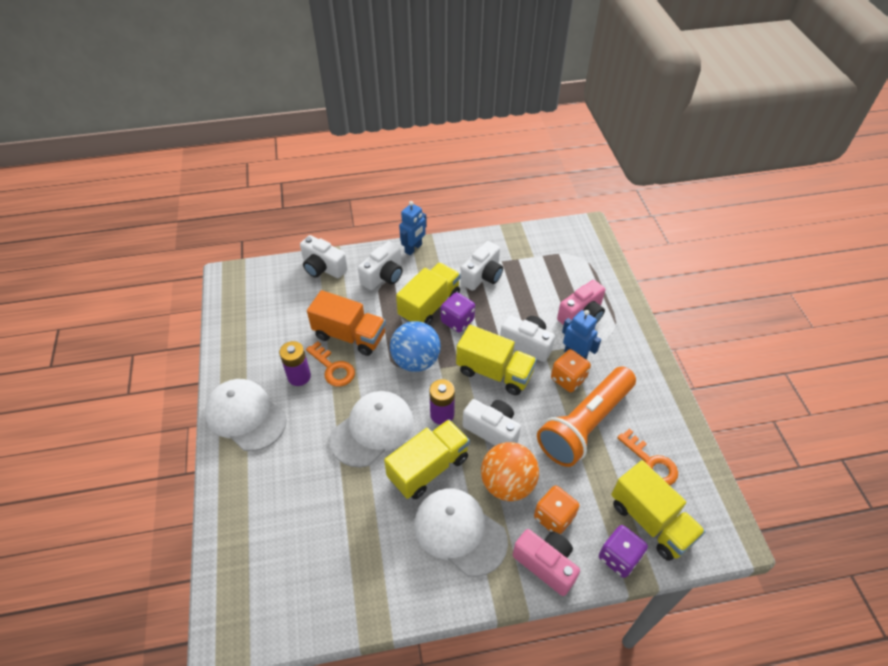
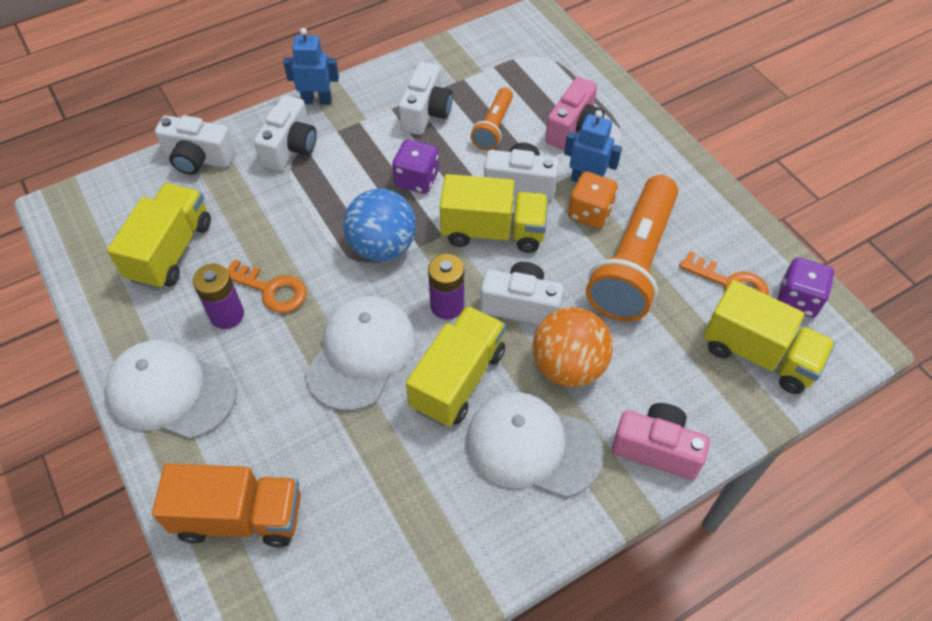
camera: 20 degrees left, 5 degrees up
orange truck [307,290,386,356] -> orange truck moved to [152,463,301,547]
yellow truck [396,263,461,325] -> yellow truck moved to [107,183,211,290]
blue robot [399,201,427,255] -> blue robot turned 105 degrees counterclockwise [283,28,339,105]
orange dice [534,485,580,534] -> none
purple dice [599,525,648,578] -> purple dice moved to [777,257,834,318]
none -> orange flashlight [471,88,513,150]

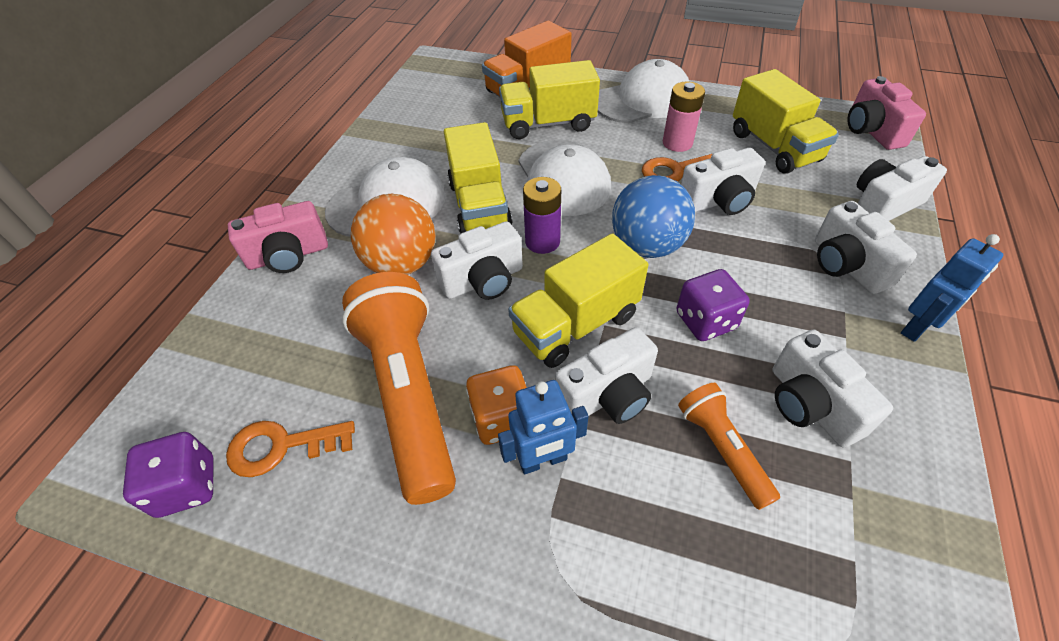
camera: 140 degrees right, 5 degrees down
purple battery [193,264,244,329] -> pink battery [663,82,705,152]
pink camera [545,77,605,150] -> pink camera moved to [848,76,926,150]
yellow truck [703,280,835,394] -> yellow truck moved to [499,60,600,139]
none -> white camera [681,148,765,215]

